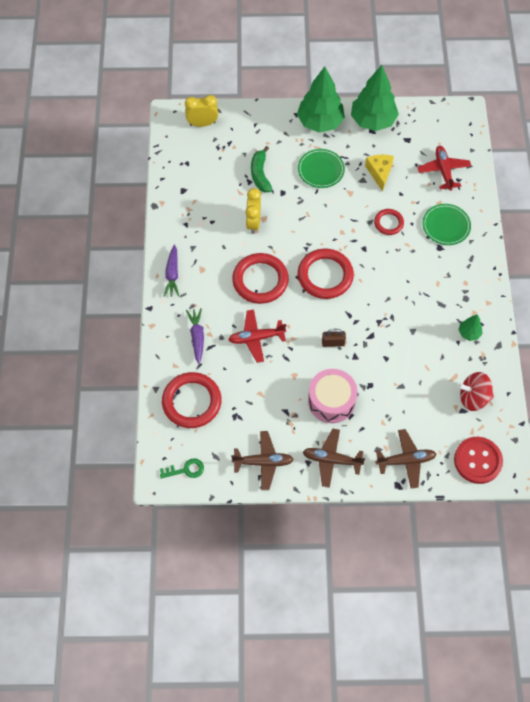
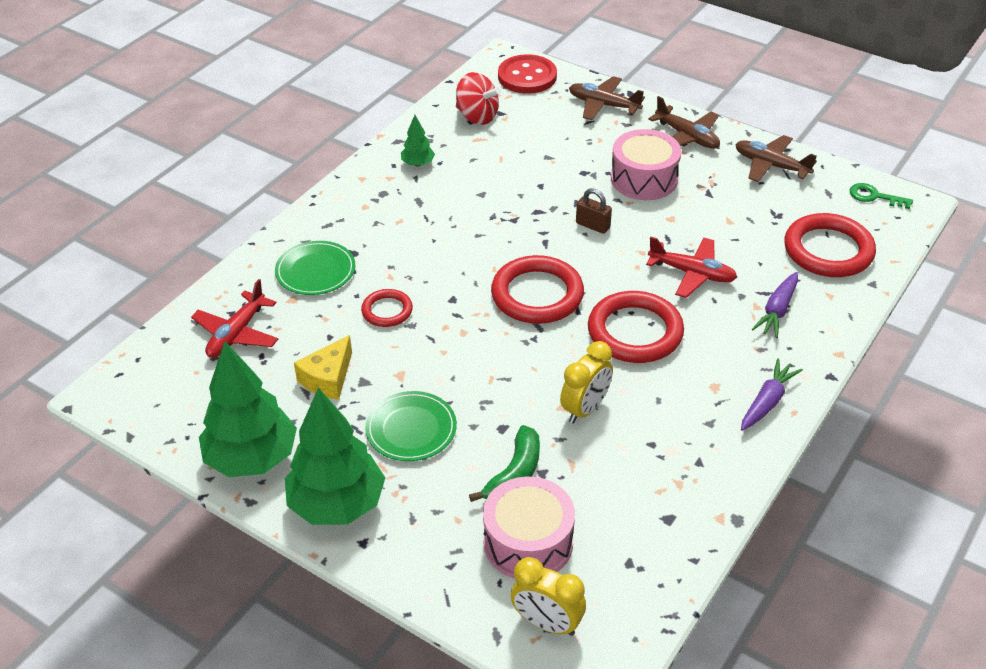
camera: 145 degrees left, 20 degrees down
none -> pink drum [483,477,575,579]

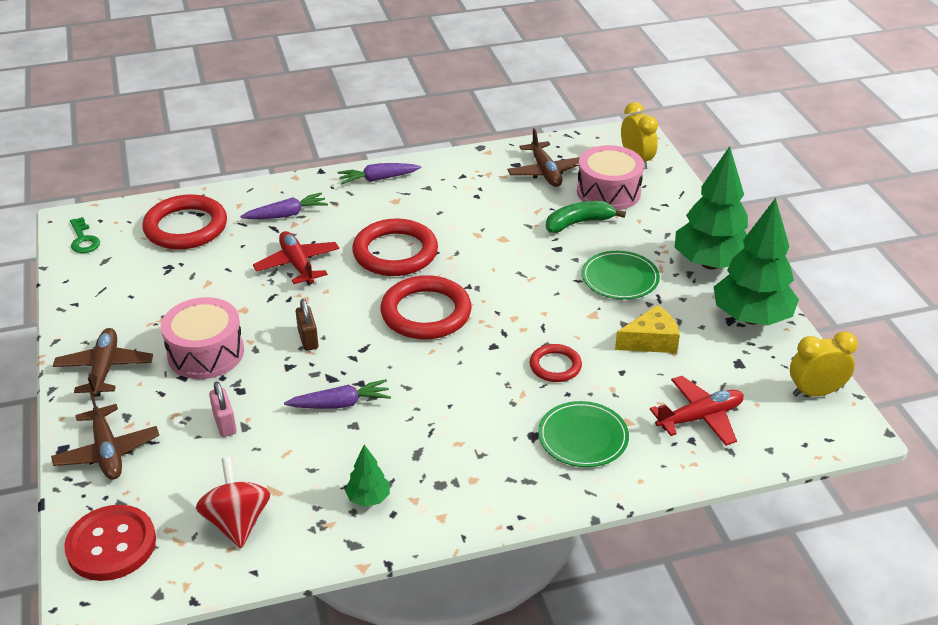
camera: 140 degrees left, 5 degrees down
yellow clock [560,341,613,424] -> yellow clock moved to [790,331,858,397]
brown plane [735,135,817,182] -> brown plane moved to [507,128,580,187]
none -> pink padlock [209,381,236,437]
none -> purple carrot [284,379,391,409]

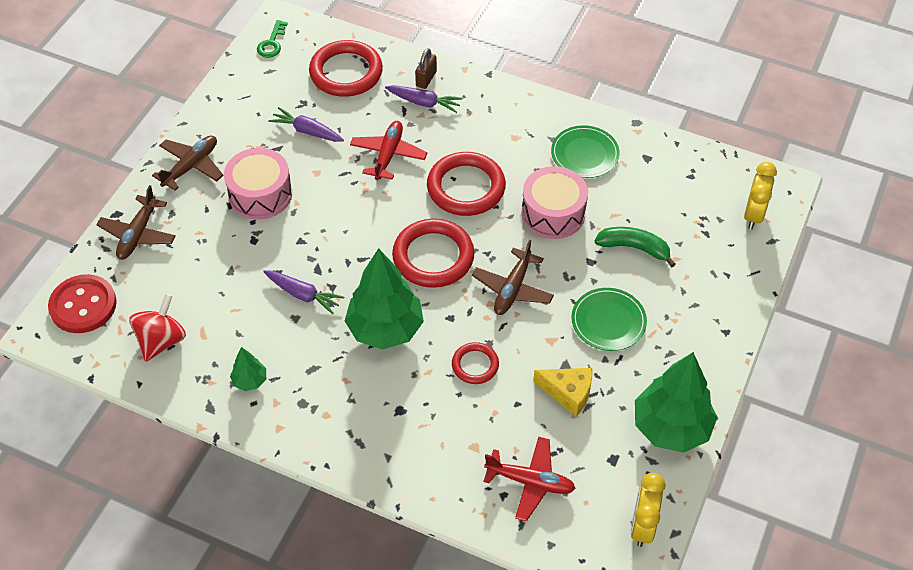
camera: 40 degrees right, 15 degrees up
pink padlock [209,381,236,437] -> none
brown padlock [296,299,318,351] -> brown padlock moved to [415,48,437,89]
purple carrot [337,163,421,184] -> purple carrot moved to [268,107,344,142]
brown plane [507,128,580,187] -> brown plane moved to [472,240,554,315]
green plate [538,401,629,467] -> green plate moved to [551,125,620,178]
pink drum [577,145,644,210] -> pink drum moved to [521,166,588,239]
green tree [675,146,748,269] -> green tree moved to [345,248,424,350]
yellow clock [790,331,858,397] -> yellow clock turned 105 degrees counterclockwise [631,473,665,547]

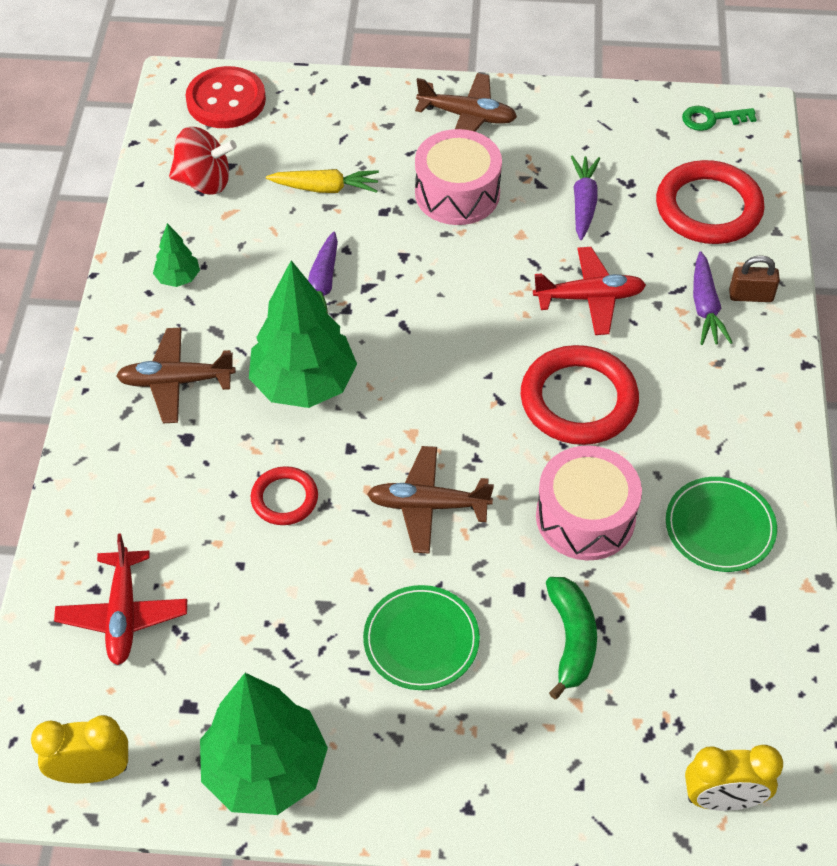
camera: 70 degrees right, 0 degrees up
brown plane [96,185,176,260] -> brown plane moved to [116,328,236,423]
red ring [392,219,475,288] -> none
yellow cheese [533,368,592,417] -> none
none -> yellow carrot [266,169,379,193]

